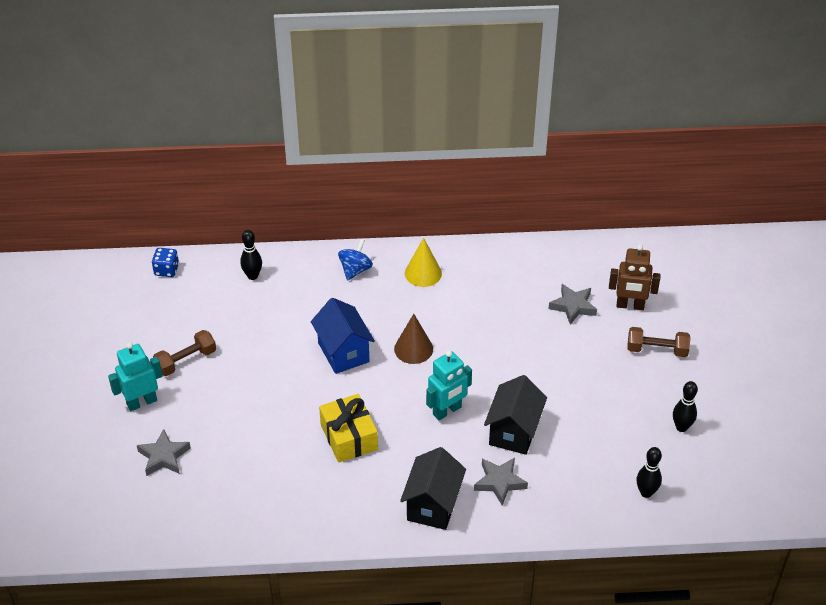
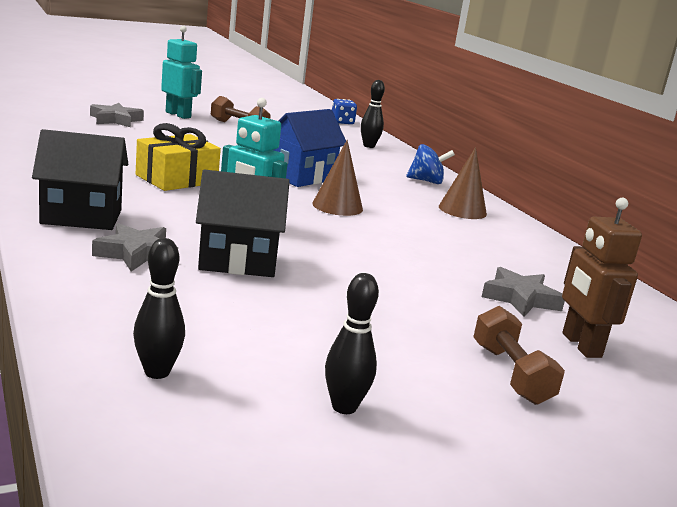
camera: 65 degrees right, 25 degrees down
yellow cone [405,238,442,287] -> brown cone [439,147,487,219]

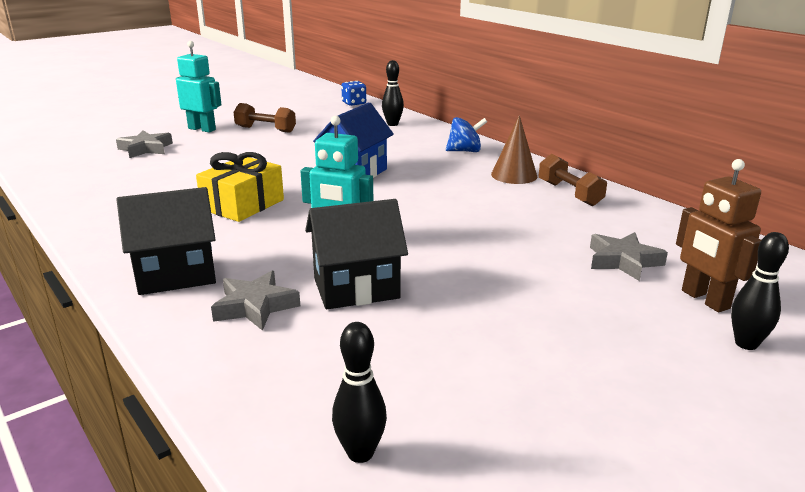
camera: 10 degrees left, 5 degrees up
brown cone [312,140,363,216] -> none
black bowling pin [325,273,379,414] -> black bowling pin moved to [731,232,789,350]
brown dumbbell [473,306,565,405] -> brown dumbbell moved to [539,154,607,206]

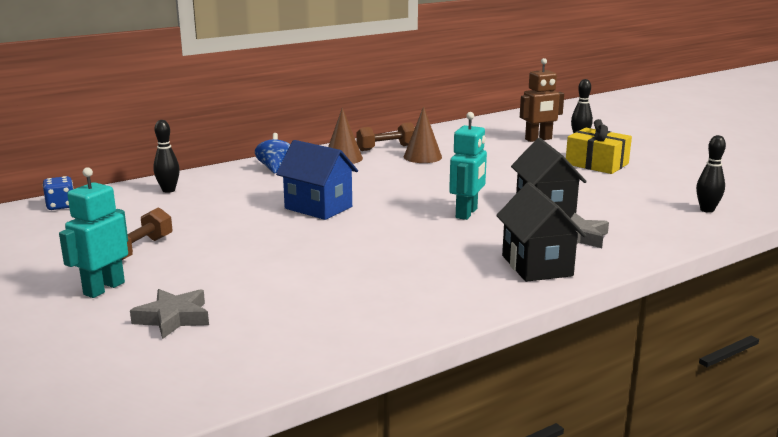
camera: 85 degrees left, 5 degrees down
yellow gift [196,152,284,222] -> yellow gift moved to [566,119,632,174]
grey star [590,232,668,281] -> none
none -> brown cone [404,106,442,163]

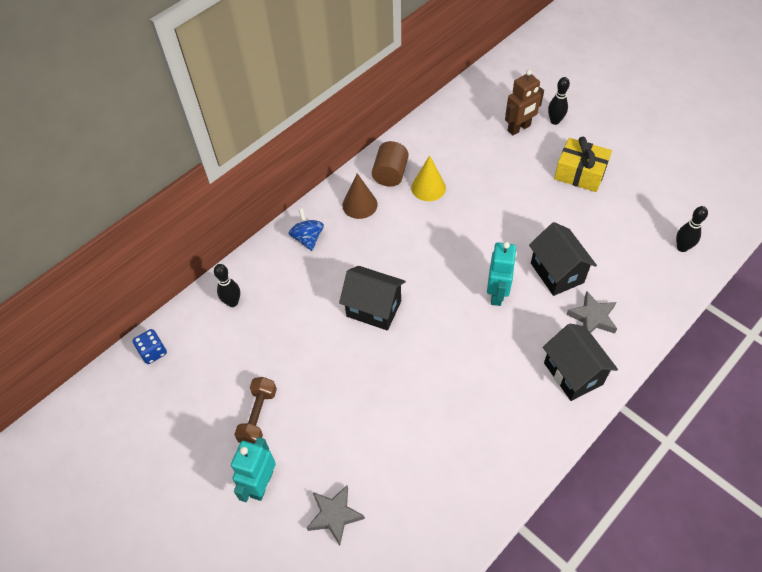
camera: 10 degrees left, 35 degrees up
blue house [276,140,358,220] -> black house [339,266,406,331]
brown dumbbell [356,122,415,151] -> brown cylinder [372,141,409,187]
brown cone [404,106,442,163] -> yellow cone [411,155,446,201]

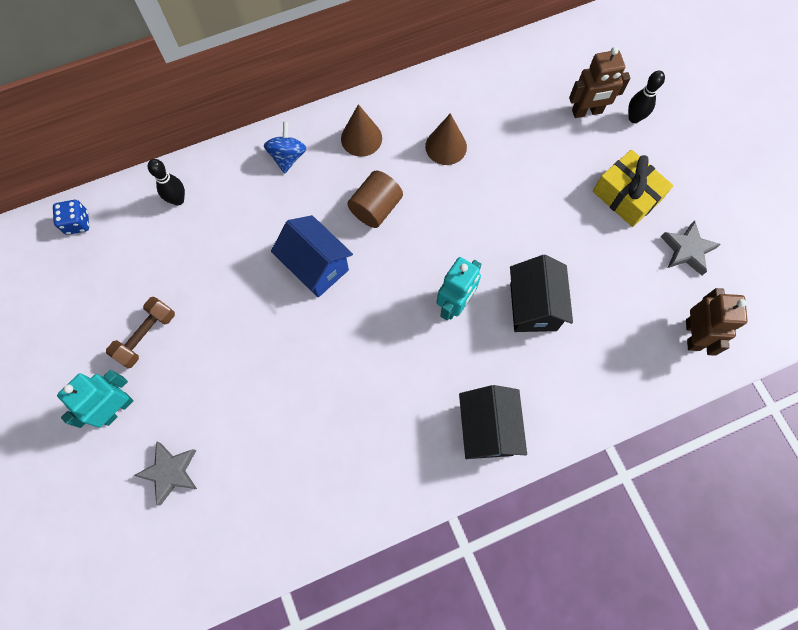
camera: 20 degrees right, 15 degrees up
black house [339,266,406,331] -> blue house [271,215,353,297]
brown cylinder [372,141,409,187] -> brown cylinder moved to [347,170,403,228]
yellow cone [411,155,446,201] -> brown cone [425,113,467,165]
grey star [566,291,617,333] -> grey star moved to [661,221,721,275]
black bowling pin [676,206,708,252] -> brown robot [686,288,748,356]

